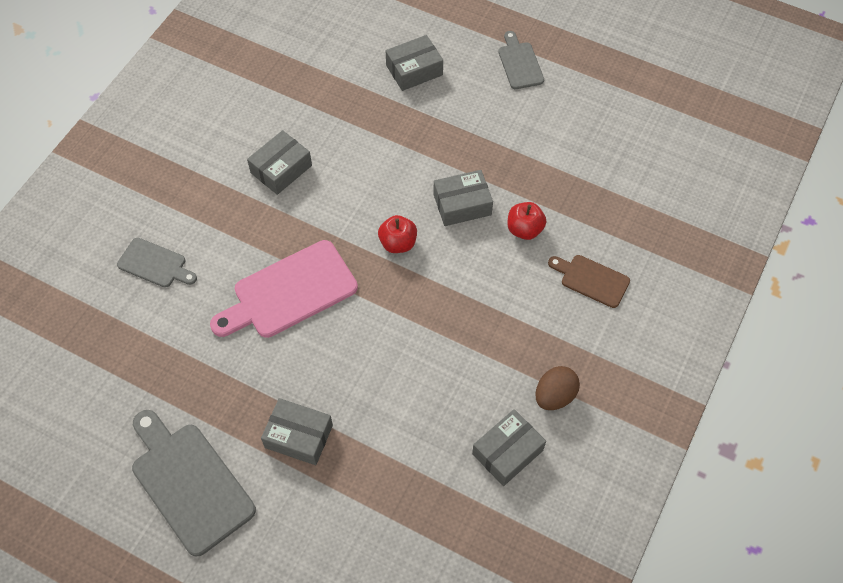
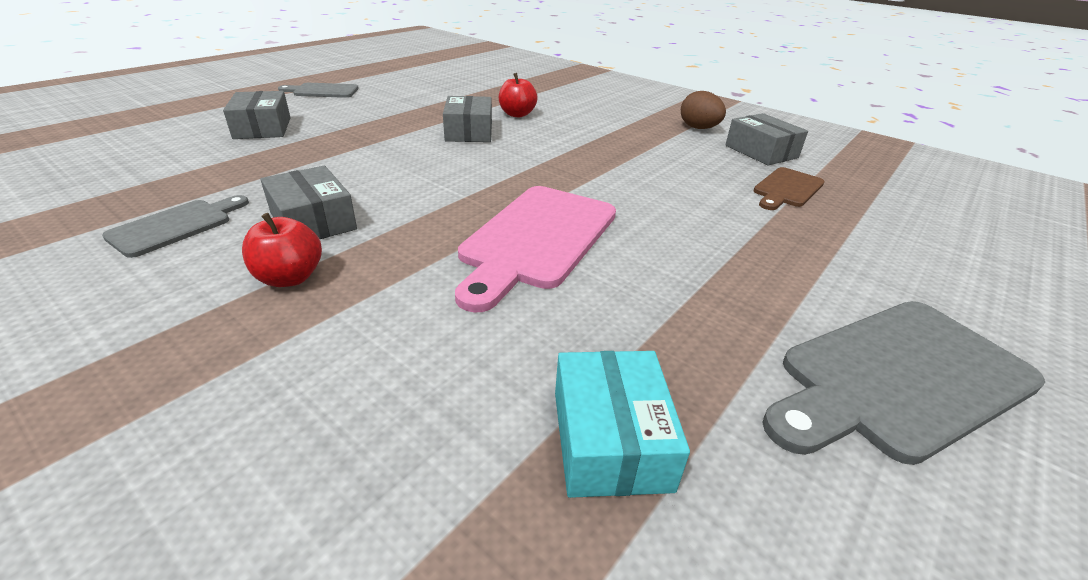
camera: 80 degrees left, 25 degrees down
grey cutting board [117,238,197,288] -> grey cutting board moved to [102,195,249,258]
pink cutting board [210,240,358,338] -> pink cutting board turned 45 degrees clockwise [455,186,616,313]
grey box [261,398,333,465] -> none
red apple [378,215,417,253] -> red apple moved to [242,213,322,287]
brown cutting board [548,255,630,308] -> brown cutting board moved to [753,167,824,210]
none -> turquoise box [555,351,690,498]

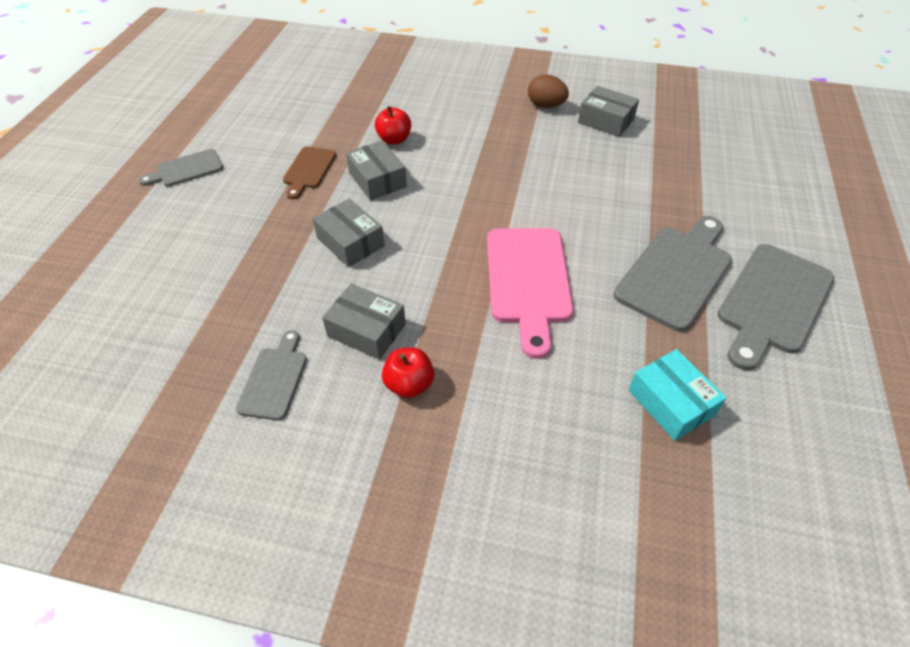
camera: 25 degrees left, 15 degrees up
grey box [223,91,291,139] -> grey box moved to [313,199,385,267]
brown cutting board [753,167,824,210] -> brown cutting board moved to [283,146,336,199]
none -> grey cutting board [614,216,732,332]

